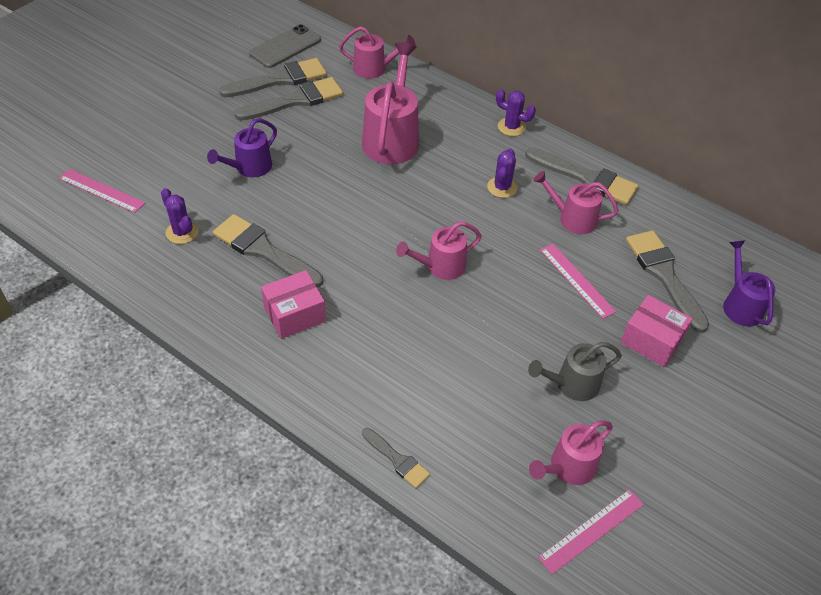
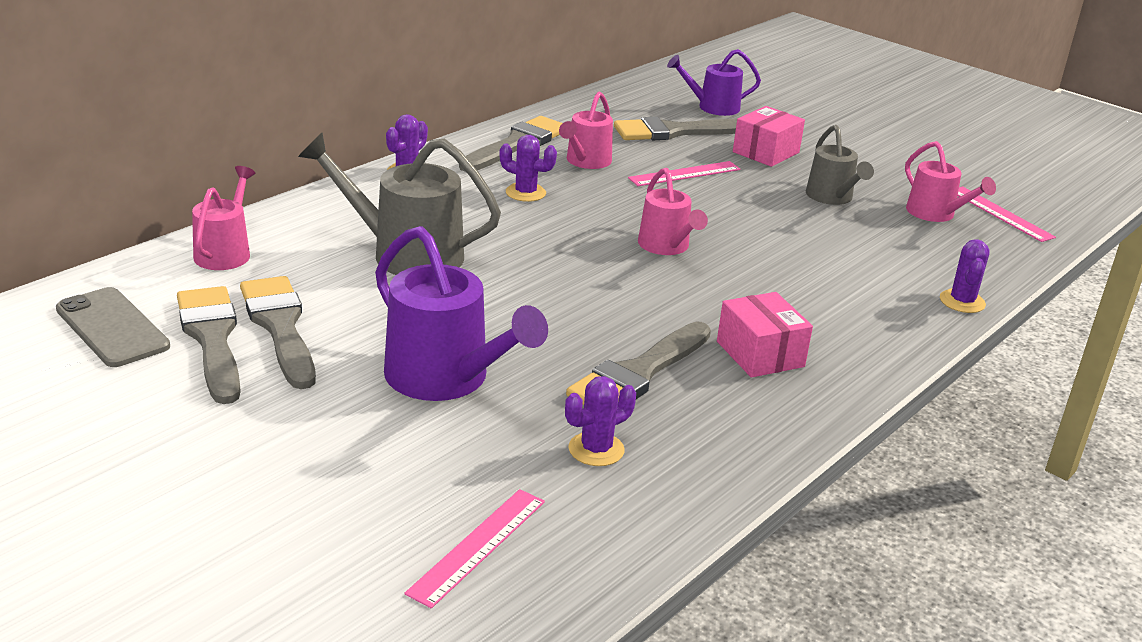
camera: 85 degrees left, 20 degrees down
purple watering can [207,119,277,177] -> purple watering can [375,226,548,401], size x1.64
pink watering can [362,42,419,164] -> grey watering can [298,132,501,275]
grey brush [362,428,430,488] -> purple cactus [940,239,990,313]

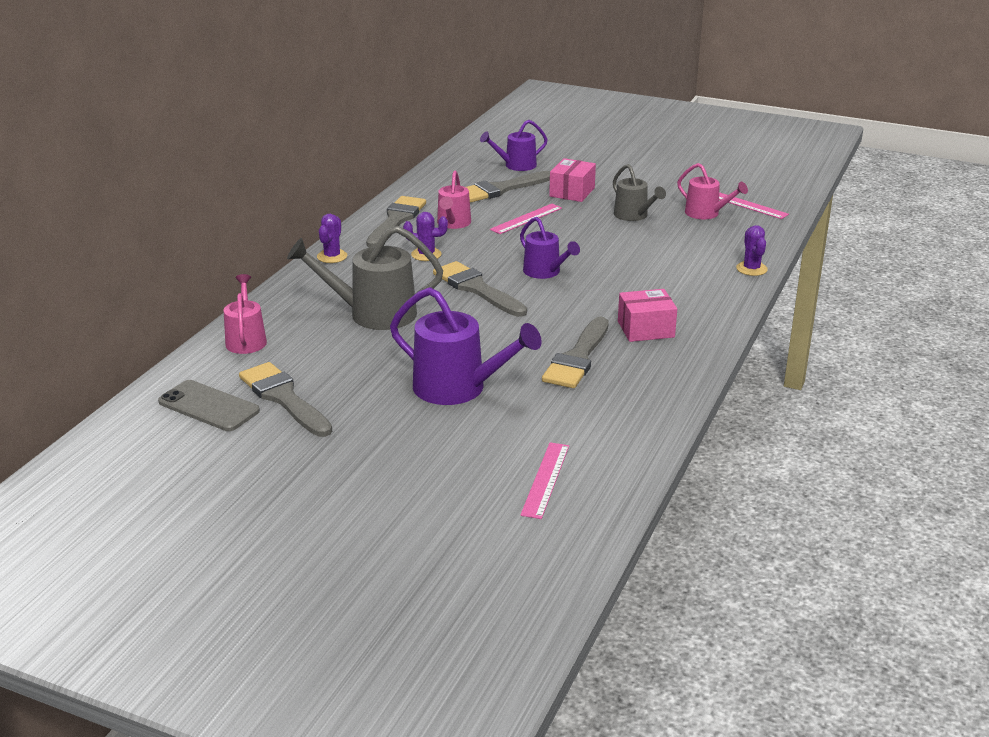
camera: 15 degrees left, 0 degrees up
grey brush [240,276,316,389] -> grey brush moved to [433,261,527,317]
purple cactus [565,376,636,466] -> none
pink watering can [638,168,708,255] -> purple watering can [520,217,580,279]
pink box [717,292,813,378] -> pink box turned 60 degrees counterclockwise [618,289,677,342]

